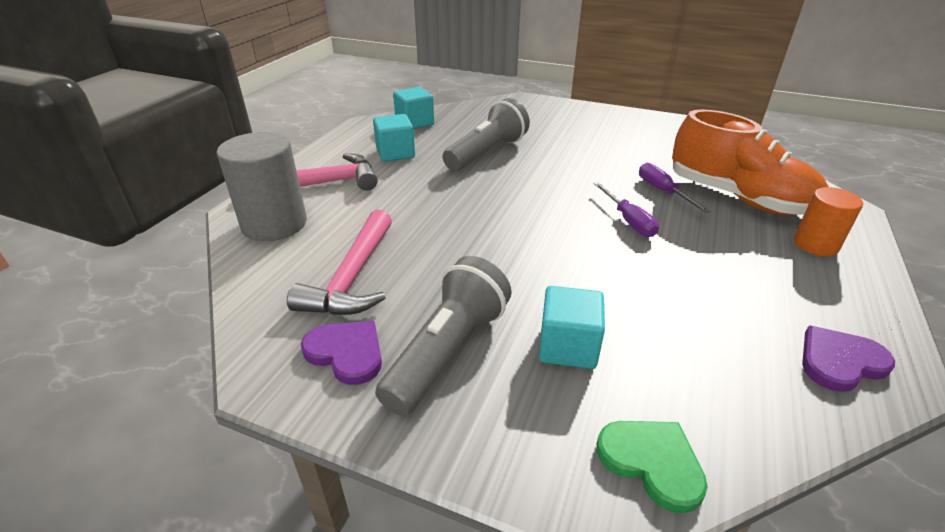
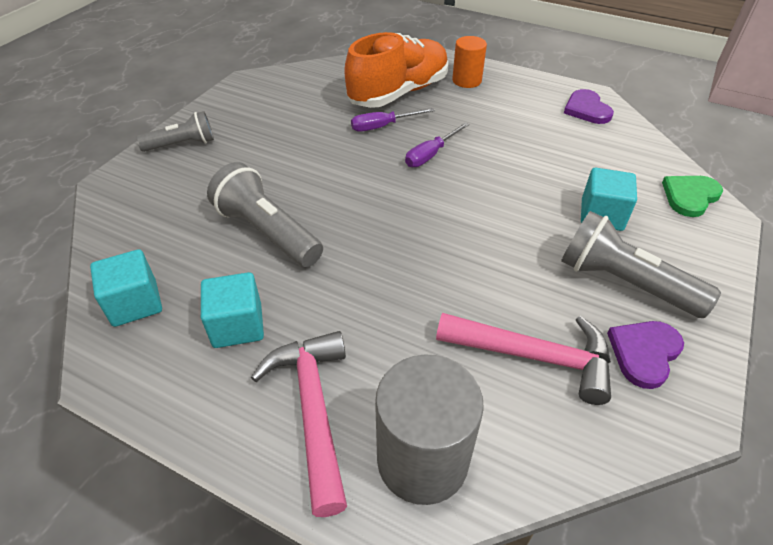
camera: 85 degrees left, 10 degrees up
purple screwdriver [593,182,659,237] -> purple screwdriver turned 150 degrees clockwise [405,122,470,167]
none -> grey flashlight [136,111,214,152]

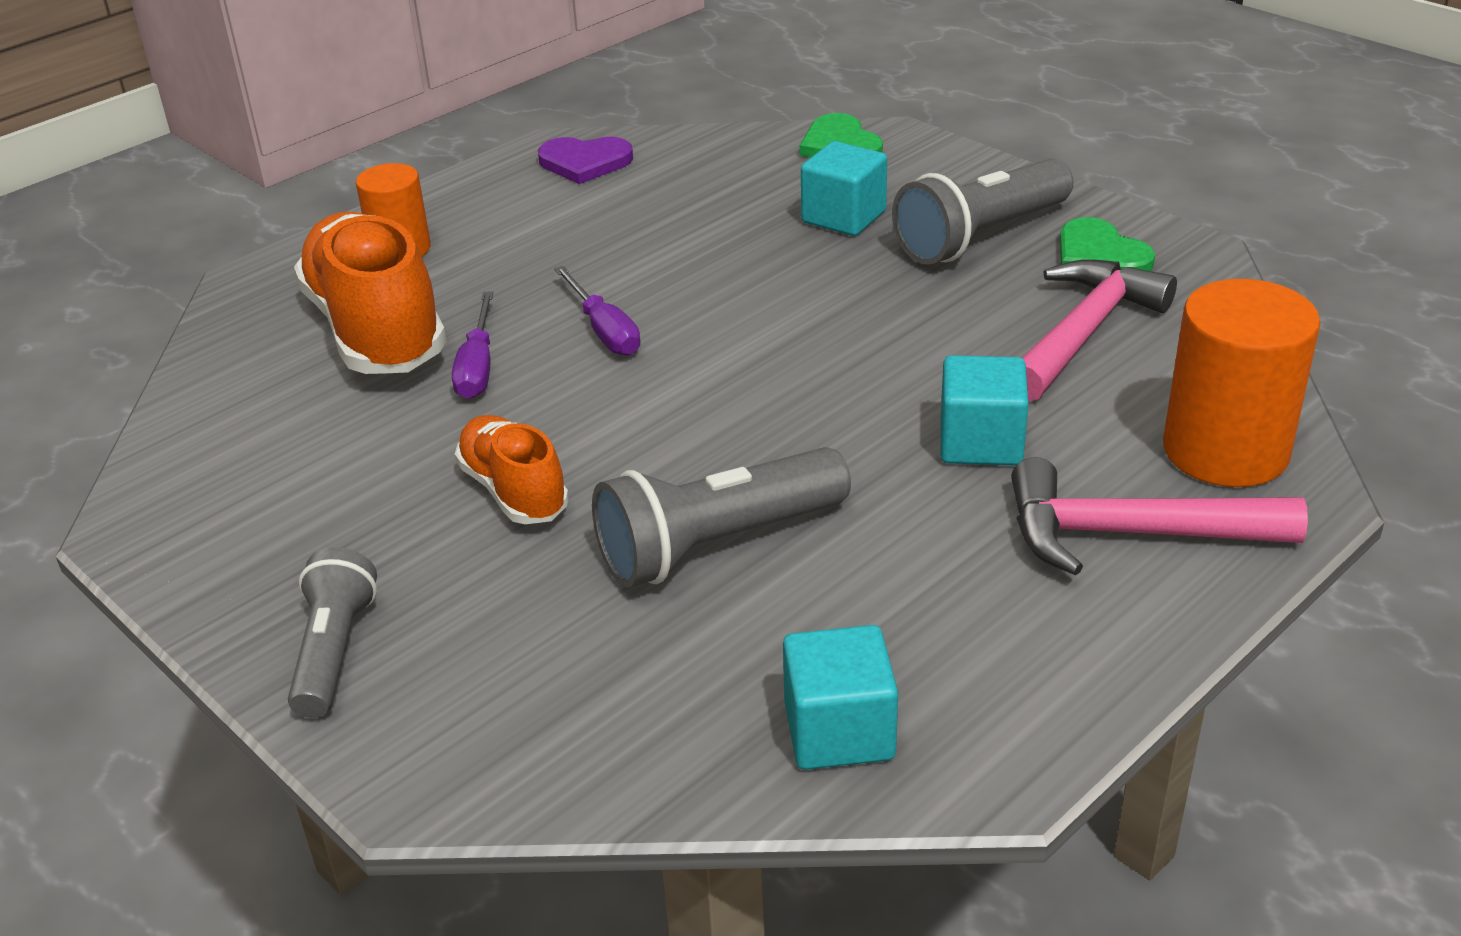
camera: 70 degrees left, 10 degrees down
turquoise cube [201,272,264,348] -> turquoise cube moved to [941,355,1029,466]
grey cylinder [375,354,484,505] -> orange cylinder [1163,279,1321,487]
purple heart [607,321,684,389] -> green heart [1060,217,1155,271]
none -> orange shoe [455,415,569,524]

